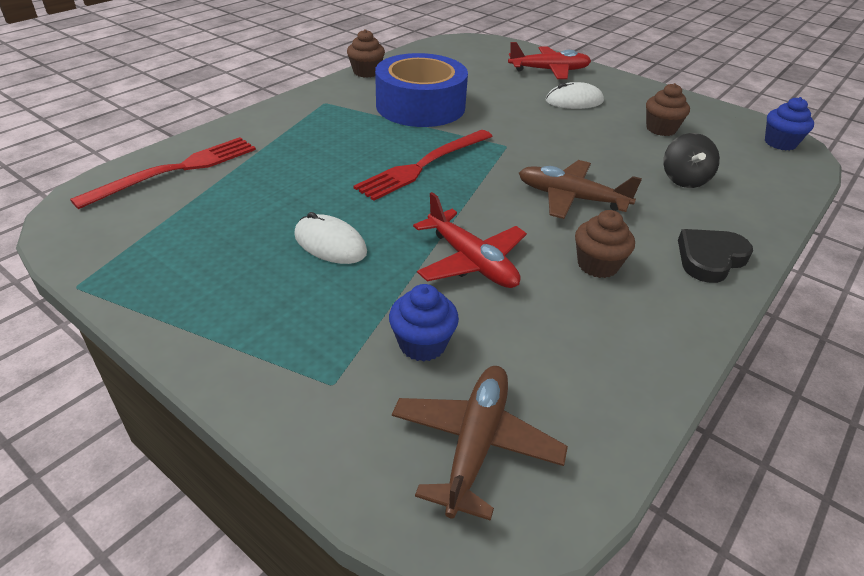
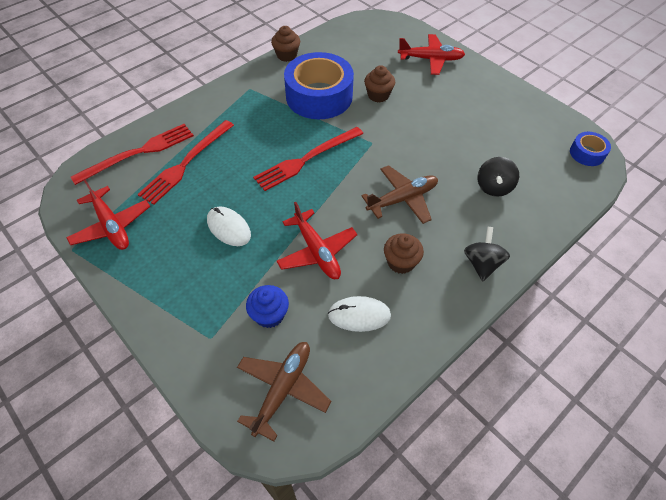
camera: 10 degrees right, 15 degrees up
brown plane [519,160,642,219] -> brown plane turned 120 degrees clockwise [361,165,438,224]
white mouse [546,82,604,109] -> white mouse moved to [328,296,391,332]
brown cupcake [646,83,690,136] -> brown cupcake moved to [364,65,395,103]
black heart [678,229,753,283] -> black spinning top [464,227,510,281]
blue cupcake [765,97,814,150] -> blue tape [570,132,611,166]
none -> red plane [66,179,150,250]
none -> red fork [137,120,234,205]

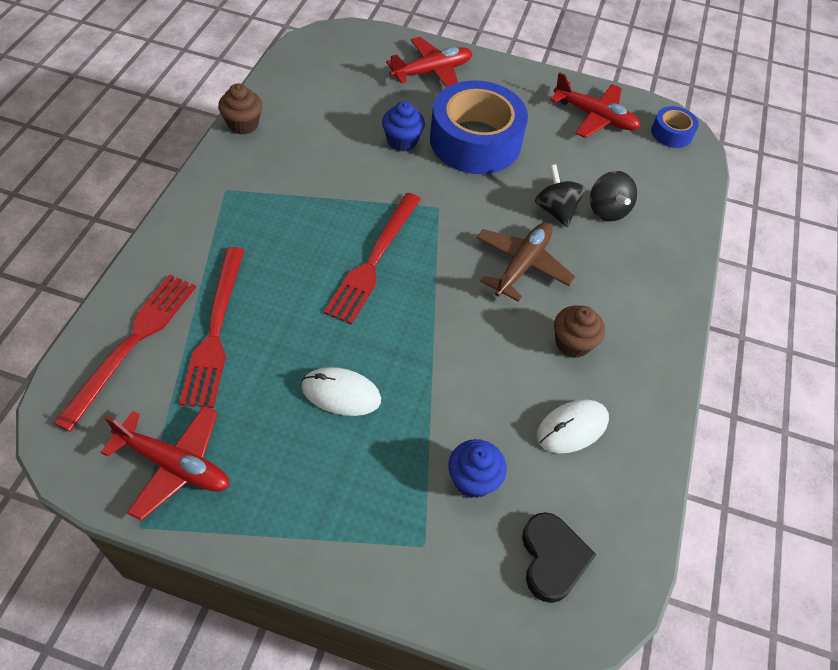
camera: 35 degrees left, 0 degrees up
brown plane [237,342,331,442] -> black heart [522,512,597,603]
red plane [276,202,357,279] -> red plane moved to [550,72,641,138]
blue tape [284,52,354,119] -> blue tape moved to [430,80,528,174]
brown cupcake [364,65,395,103] -> blue cupcake [382,101,425,151]
black spinning top [464,227,510,281] -> black spinning top moved to [535,164,585,227]

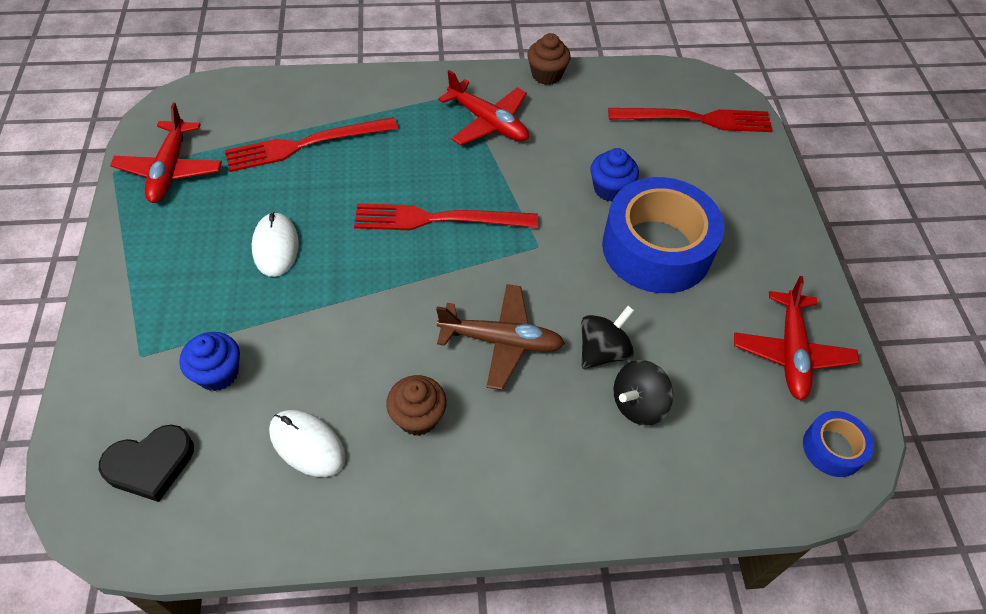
camera: 70 degrees right, 0 degrees up
red fork [53,275,196,432] -> red fork moved to [608,108,773,132]
red plane [386,37,472,88] -> red plane moved to [438,70,529,145]

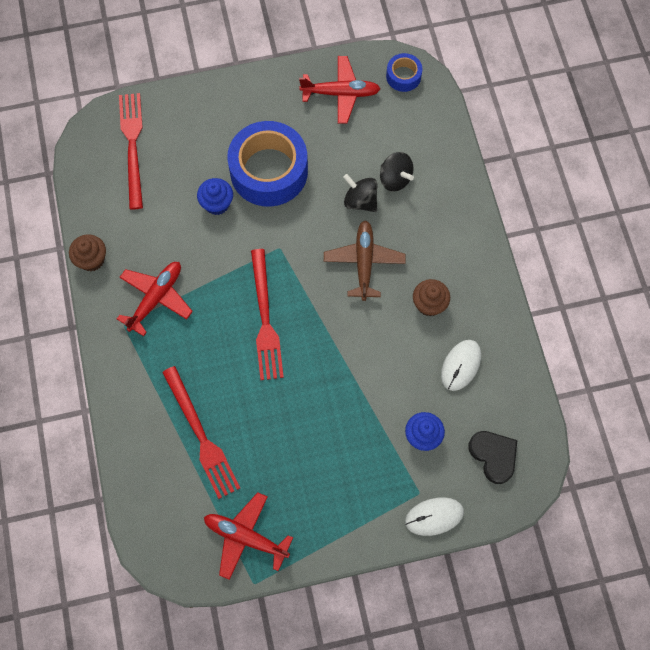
camera: 95 degrees left, 15 degrees up
red plane [110,102,222,203] -> red plane turned 150 degrees counterclockwise [204,492,293,580]
white mouse [252,212,299,277] -> white mouse moved to [405,497,464,536]

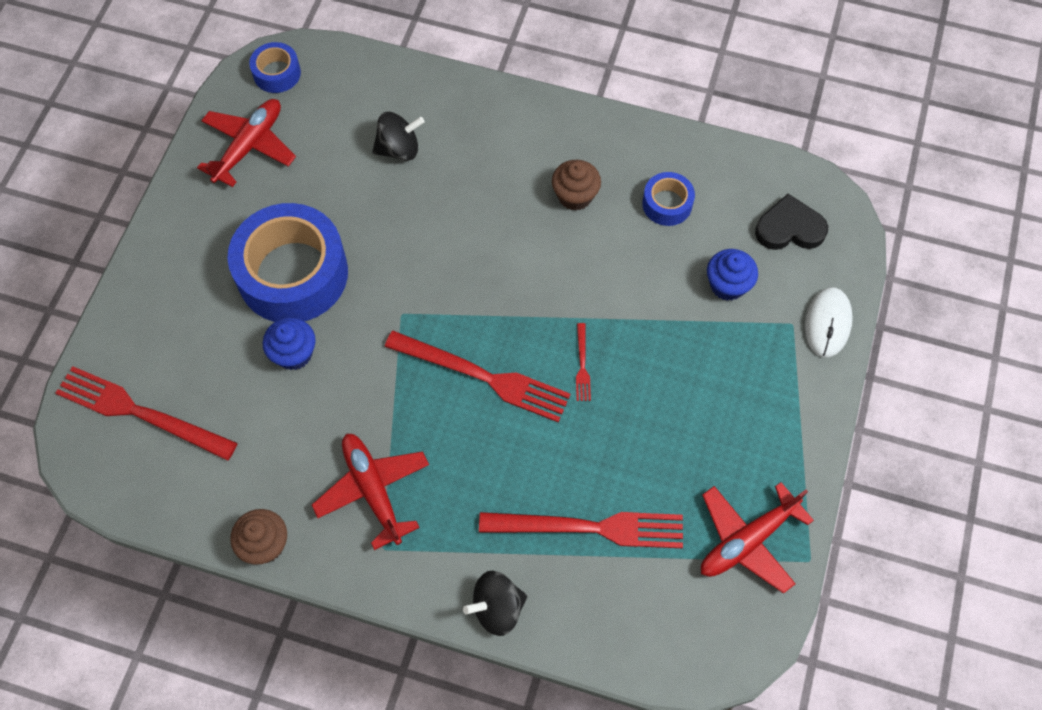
camera: 60 degrees left, 5 degrees down
brown plane [324,220,406,301] -> none
black spinning top [343,174,377,212] -> black spinning top moved to [463,571,528,636]
white mouse [441,340,481,391] -> blue tape [642,172,695,226]
none -> red fork [576,323,591,401]

